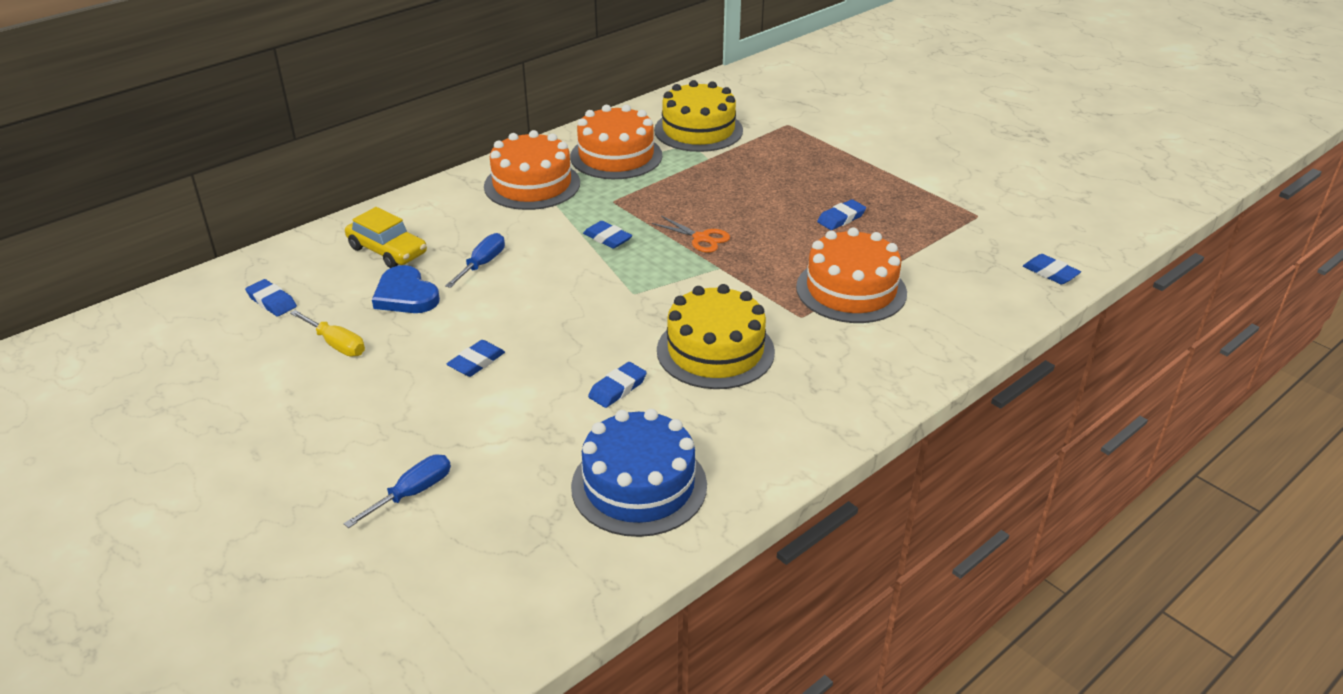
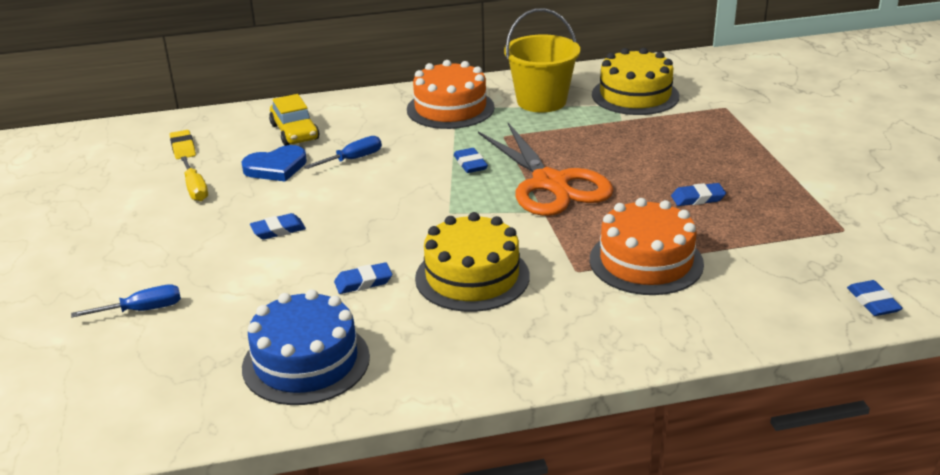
camera: 30 degrees right, 5 degrees down
blue eraser [245,279,297,317] -> yellow eraser [170,130,196,159]
blue heart [372,265,440,313] -> blue heart turned 105 degrees counterclockwise [241,145,307,182]
orange cake [570,105,662,179] -> yellow bucket [504,8,580,112]
orange scissors [652,216,730,253] -> orange scissors [478,123,613,216], size x2.37

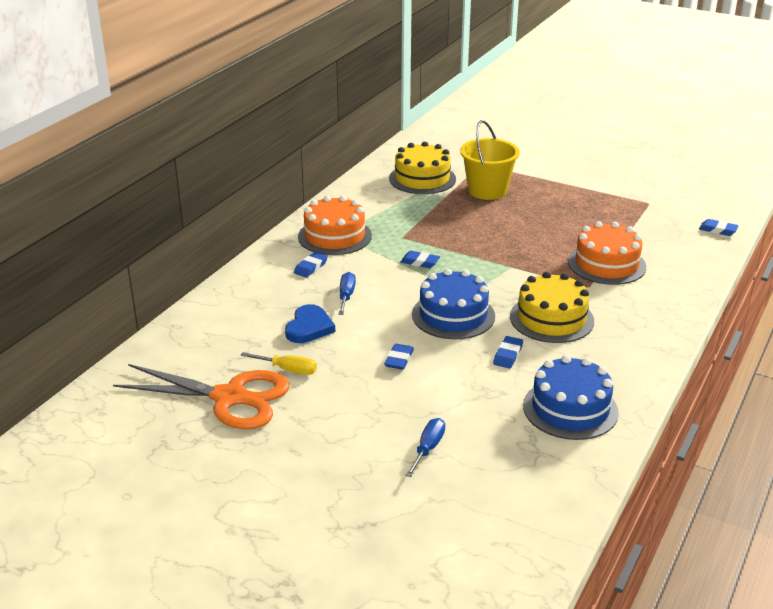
camera: 50 degrees left, 0 degrees up
yellow eraser [170,130,196,159] -> none
yellow car [269,94,319,146] -> none
orange scissors [478,123,613,216] -> orange scissors moved to [113,364,290,429]
yellow bucket [504,8,580,112] -> yellow bucket moved to [460,120,520,200]
blue eraser [671,183,726,206] -> blue eraser moved to [294,252,328,278]
none -> blue cake [412,269,495,339]

